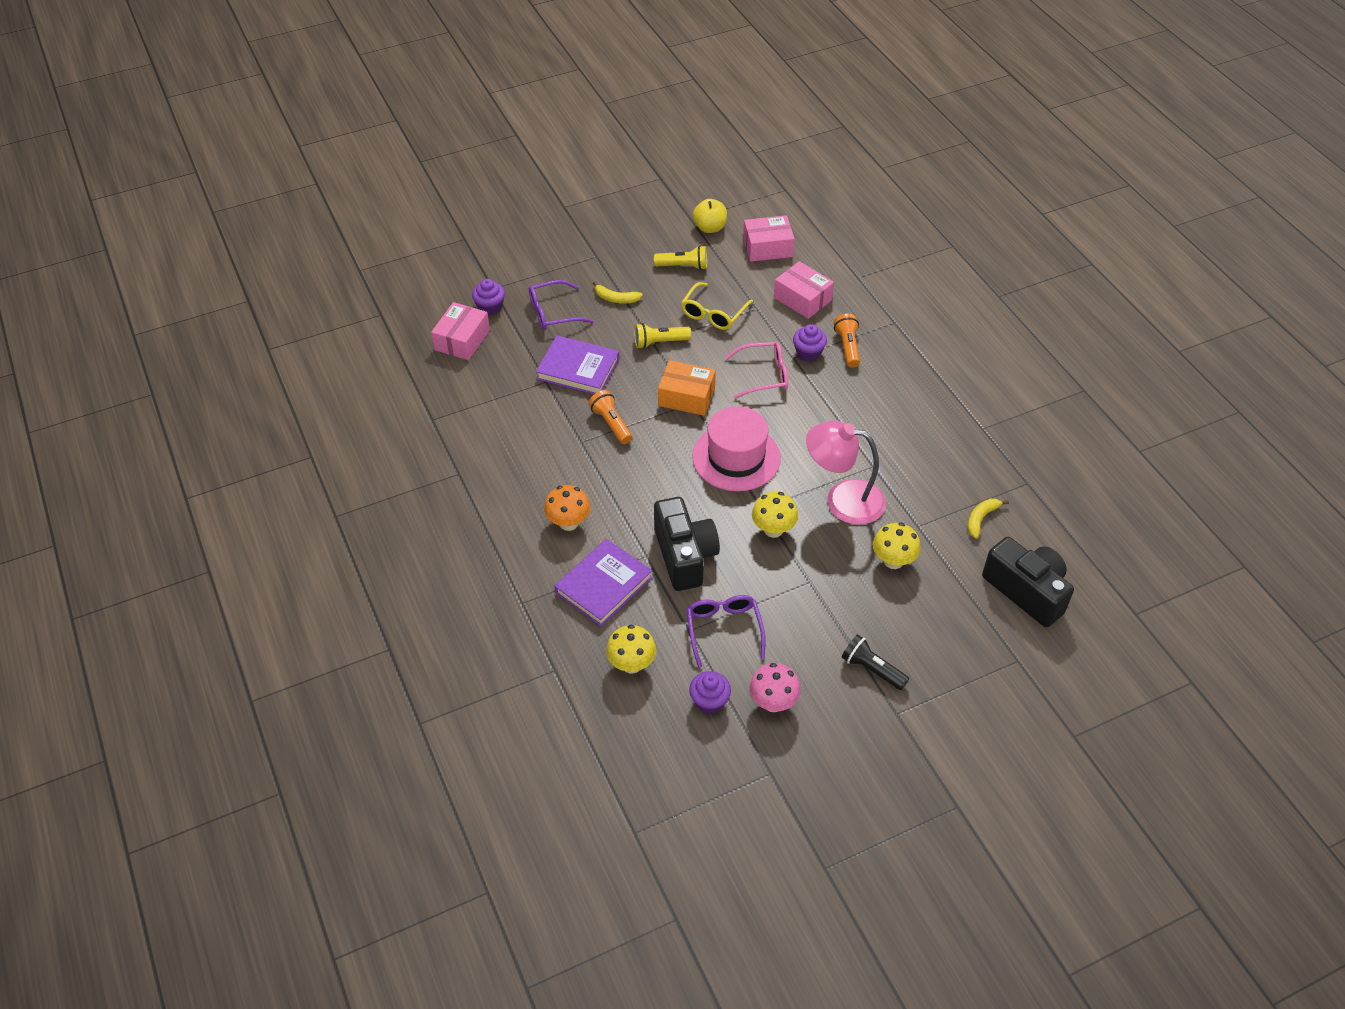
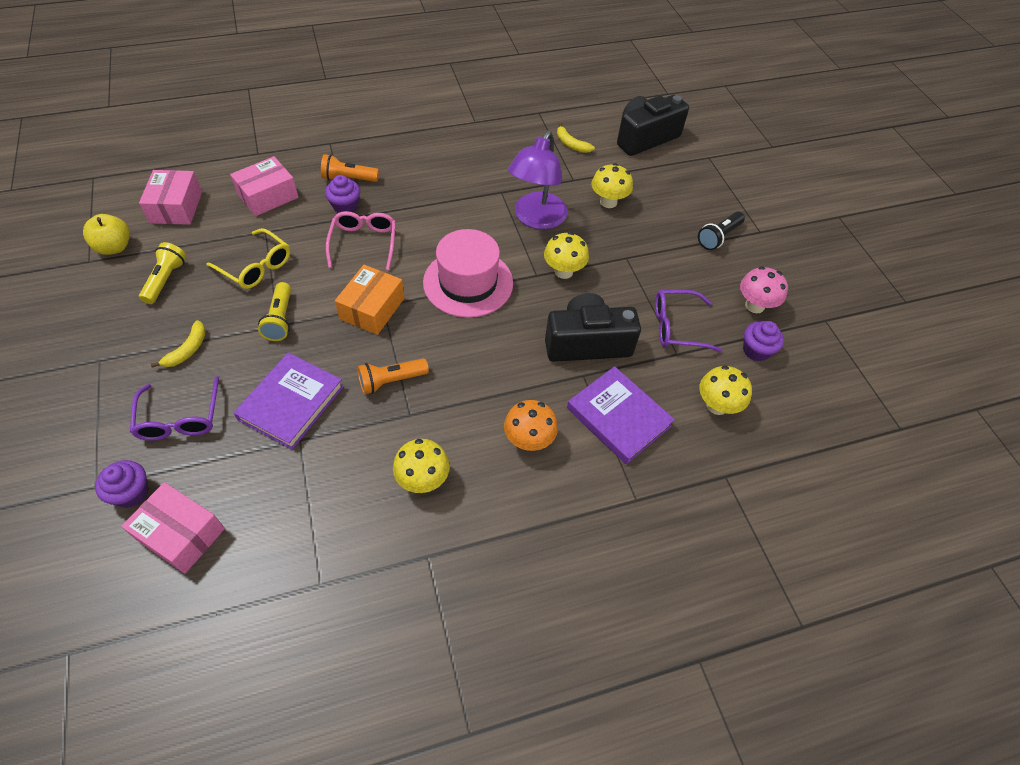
camera: 85 degrees left, 5 degrees up
pink lamp [806,421,886,525] -> purple lamp [508,131,568,229]
none -> yellow mushroom [393,439,450,493]

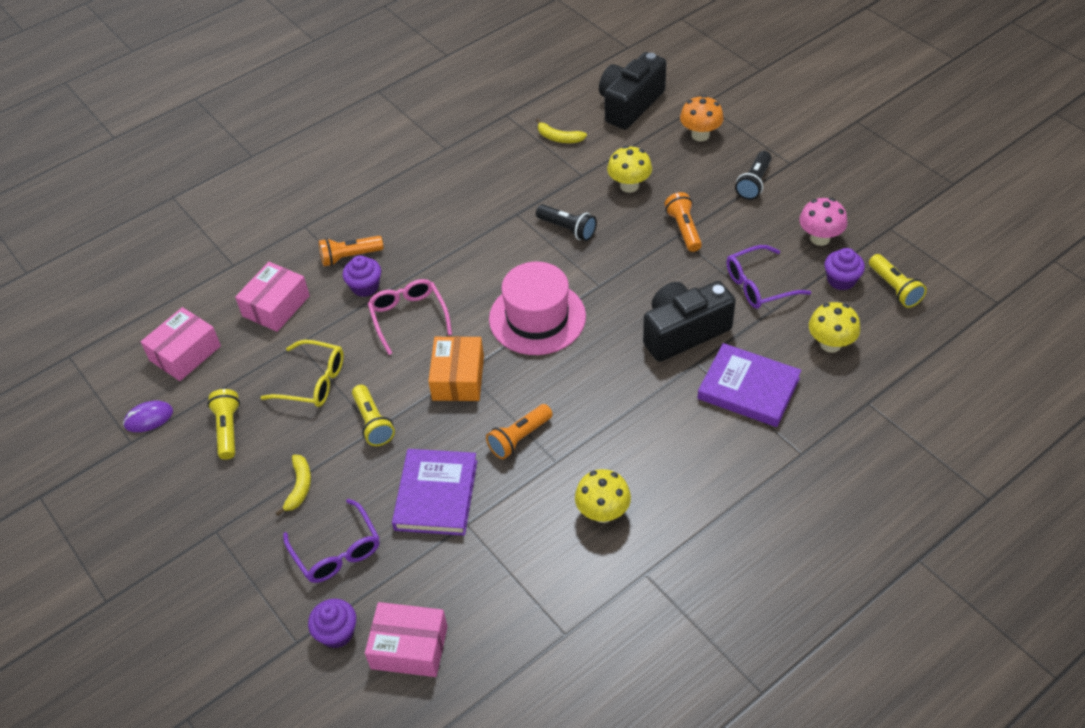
camera: 15 degrees left, 5 degrees down
yellow apple [83,214,130,255] -> purple mouse [123,401,173,432]
pink box [139,170,202,225] -> pink box turned 60 degrees clockwise [141,307,221,381]
orange mushroom [504,400,558,451] -> orange mushroom moved to [680,95,724,141]
purple lamp [508,131,568,229] -> black flashlight [536,204,597,241]
yellow mushroom [544,232,589,279] -> none
none -> orange flashlight [664,192,702,252]
none -> yellow flashlight [869,254,927,308]

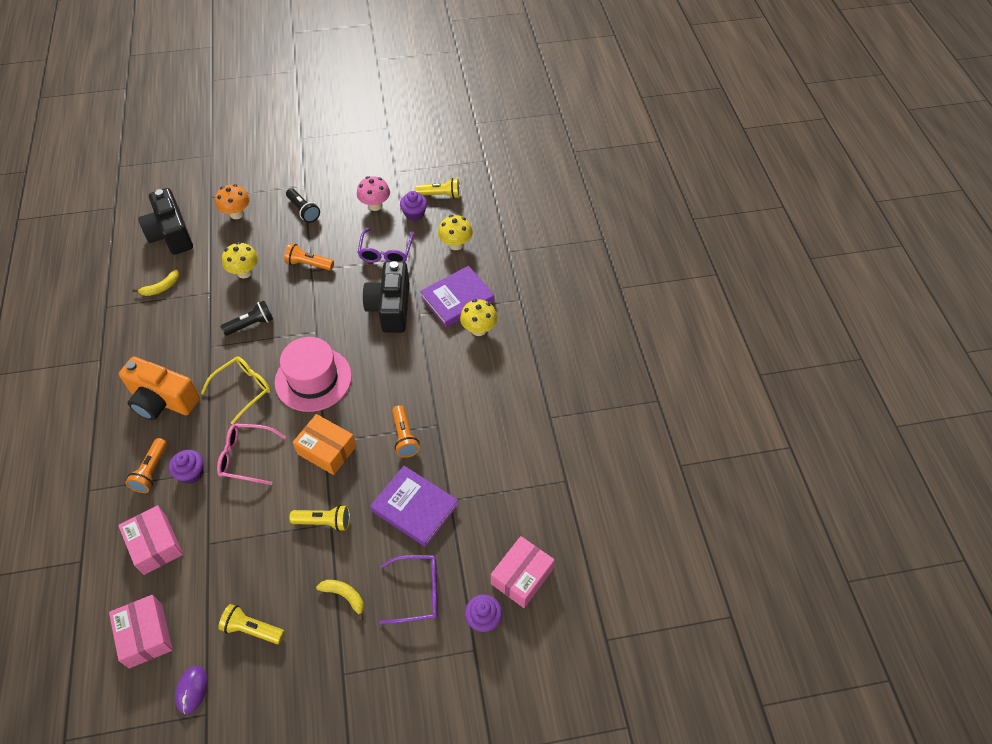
camera: 65 degrees left, 5 degrees up
yellow glasses [260,340,344,407] -> yellow glasses moved to [201,356,271,425]
yellow mushroom [575,469,631,523] -> yellow mushroom moved to [460,299,497,336]
none -> orange camera [119,357,200,420]

